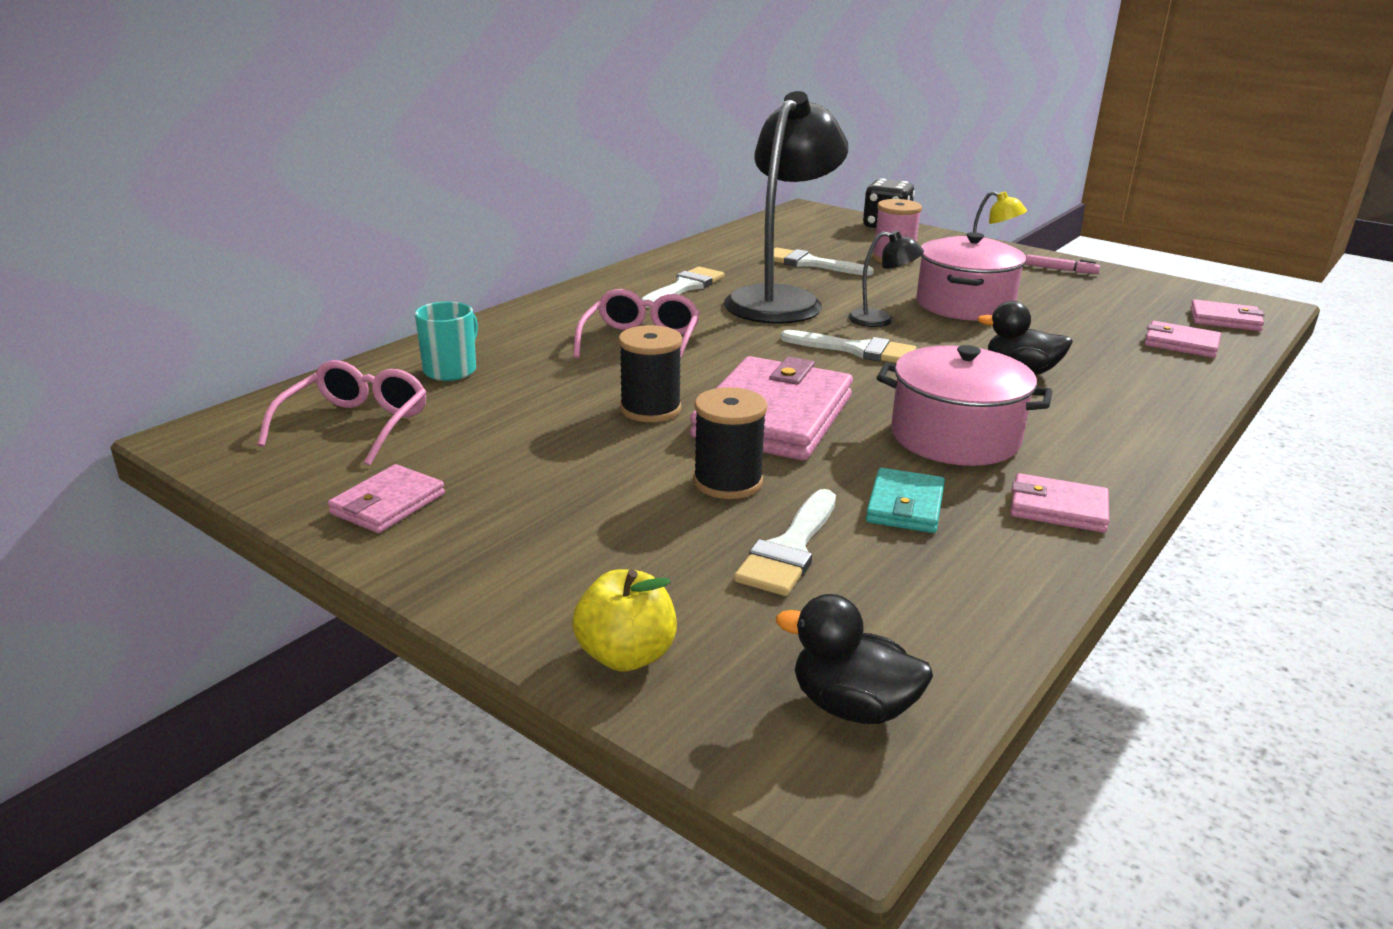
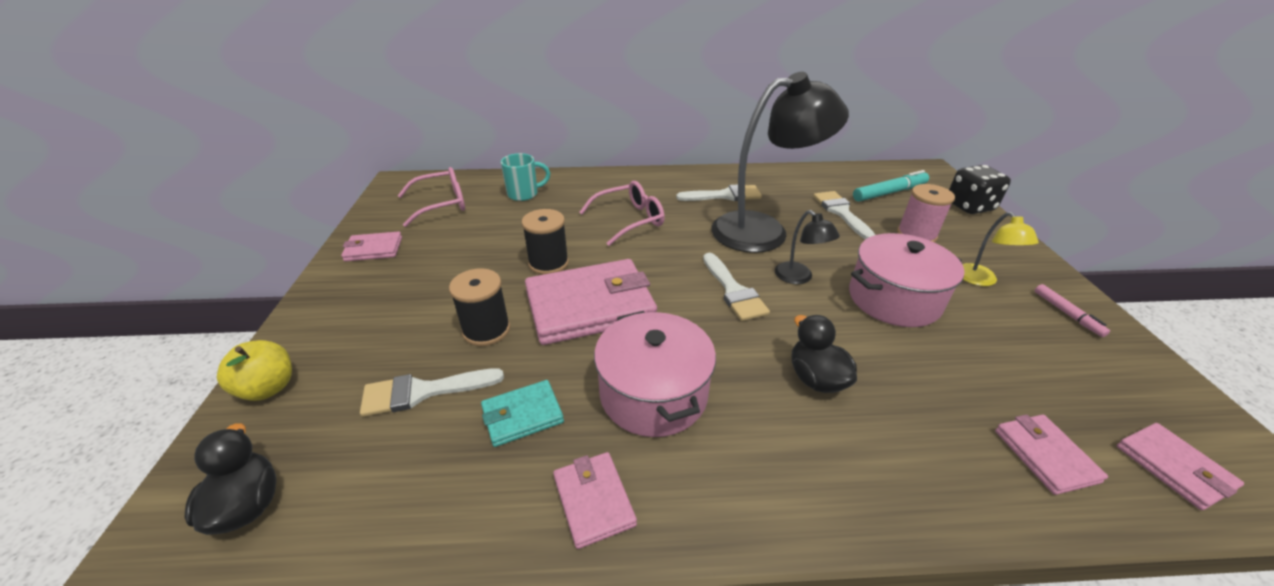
camera: 50 degrees right, 10 degrees up
none -> turquoise marker [853,170,929,202]

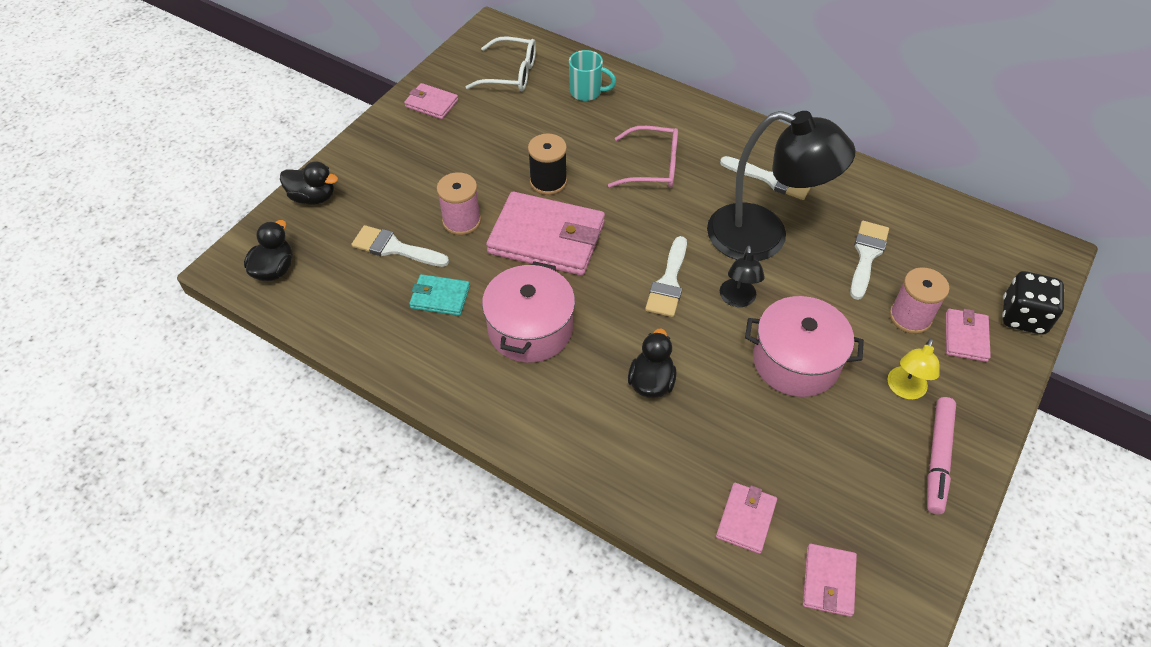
camera: 35 degrees right, 15 degrees up
yellow apple [217,340,292,401] -> black duck [280,161,338,205]
pink glasses [398,167,465,227] -> white glasses [466,37,536,91]
black spool [449,268,510,346] -> pink spool [437,172,481,235]
pink wallet [553,452,637,549] -> pink wallet moved to [946,309,991,362]
turquoise marker [853,170,929,202] -> none
pink marker [1035,284,1110,337] -> pink marker [927,397,956,515], size x1.69

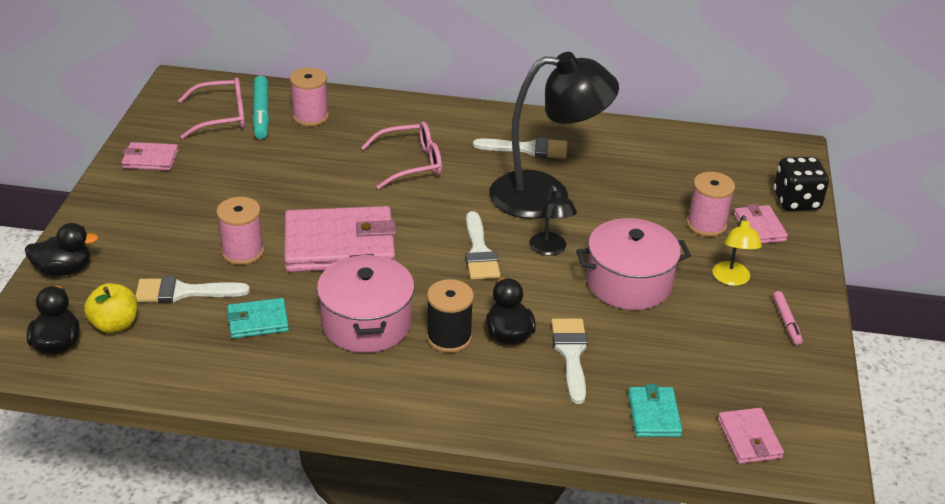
camera: 25 degrees left, 15 degrees down
white glasses [466,37,536,91] -> pink glasses [178,77,245,139]
black spool [528,134,567,195] -> black spool moved to [427,279,474,353]
turquoise mug [569,50,616,101] -> pink spool [290,67,329,126]
pink wallet [716,483,777,554] -> turquoise wallet [628,384,682,437]
white brush [850,221,889,300] -> white brush moved to [551,318,588,404]
pink marker [927,397,956,515] -> pink marker [773,291,803,345], size x0.59
none -> yellow apple [84,283,137,333]
none -> turquoise marker [252,76,269,139]

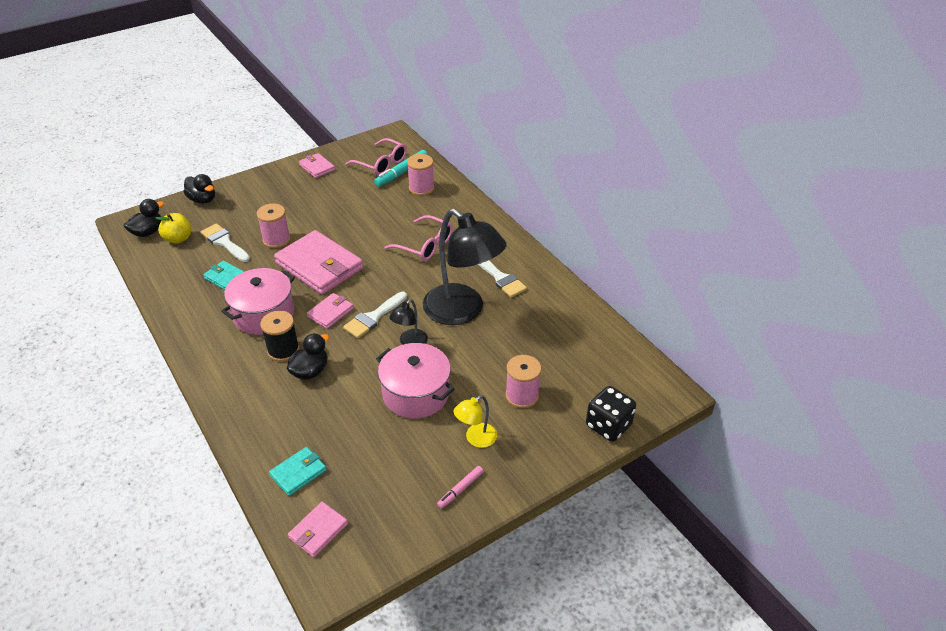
camera: 50 degrees right, 5 degrees up
white brush [551,318,588,404] -> none
pink wallet [734,204,788,244] -> pink wallet moved to [307,293,354,329]

